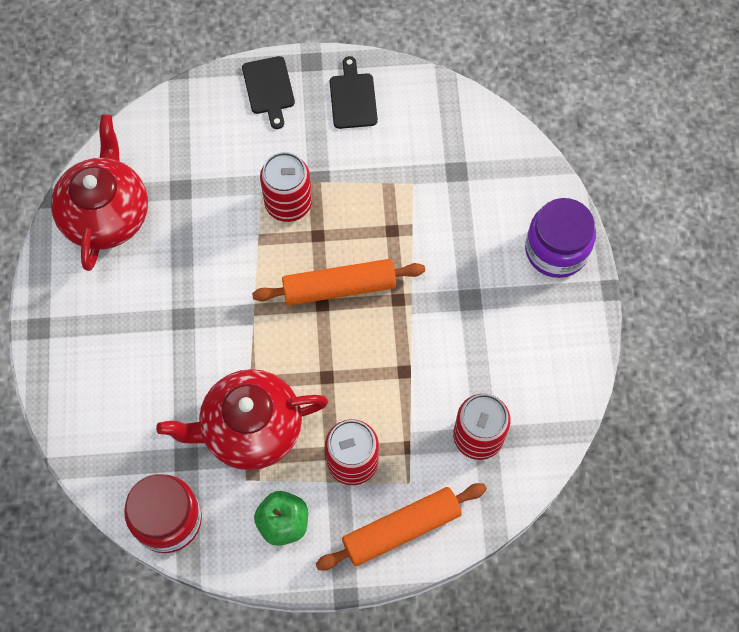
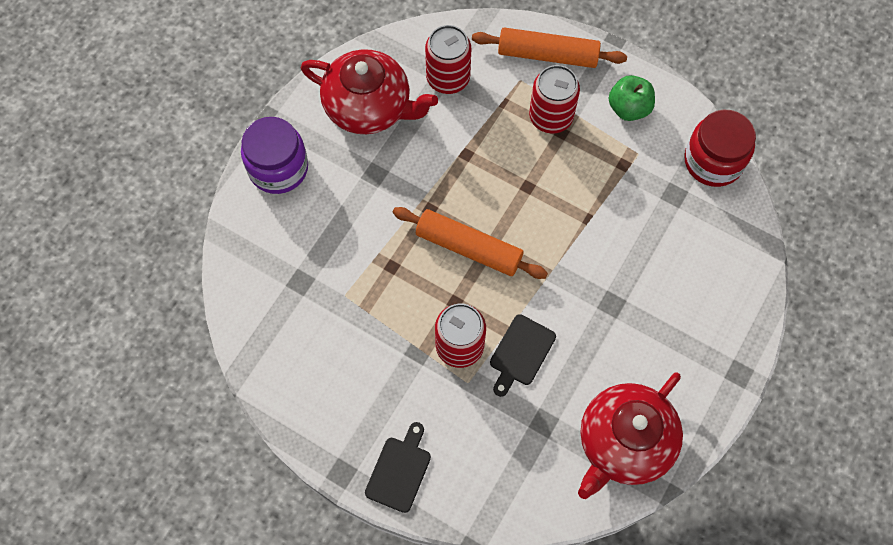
camera: 145 degrees left, 0 degrees up
red teapot [156,369,328,470] -> red teapot moved to [301,49,438,134]
black cutting board [330,56,378,129] -> black cutting board moved to [490,314,556,397]

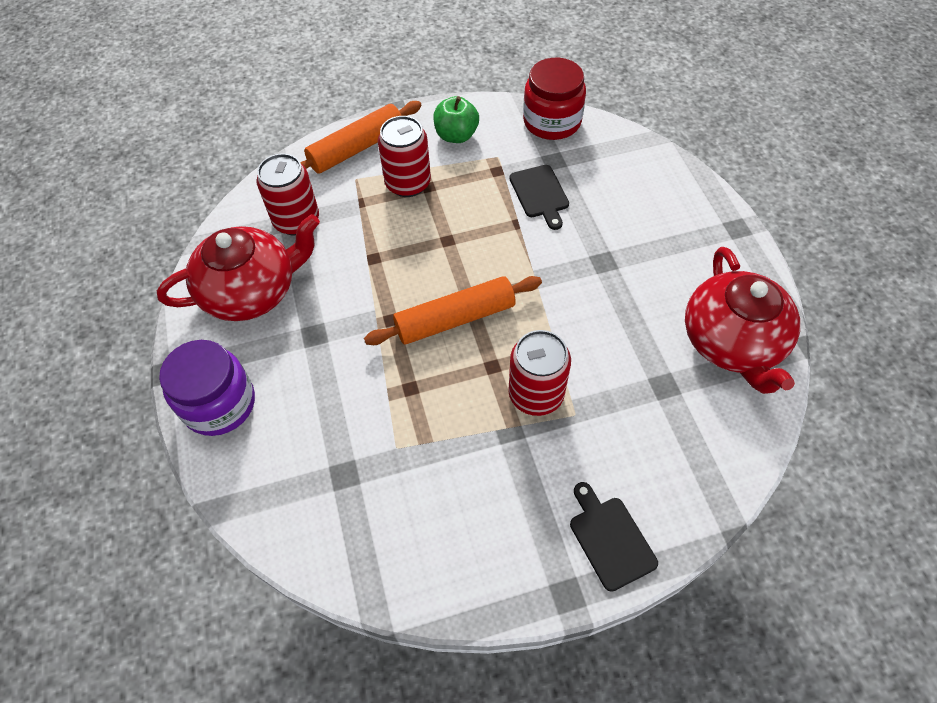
camera: 45 degrees left, 10 degrees down
black cutting board [490,314,556,397] -> black cutting board moved to [509,165,569,230]

